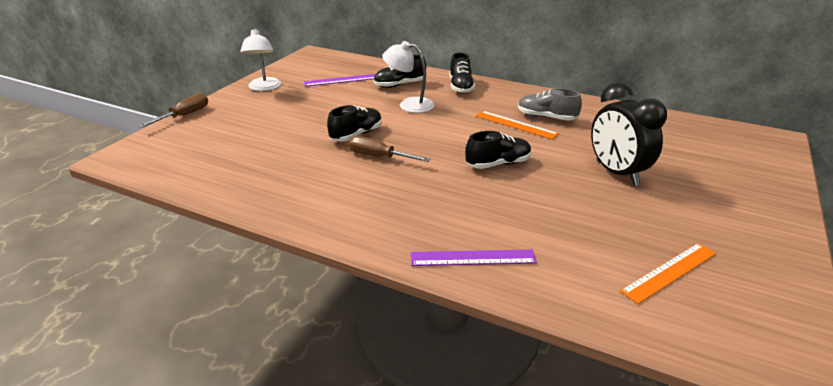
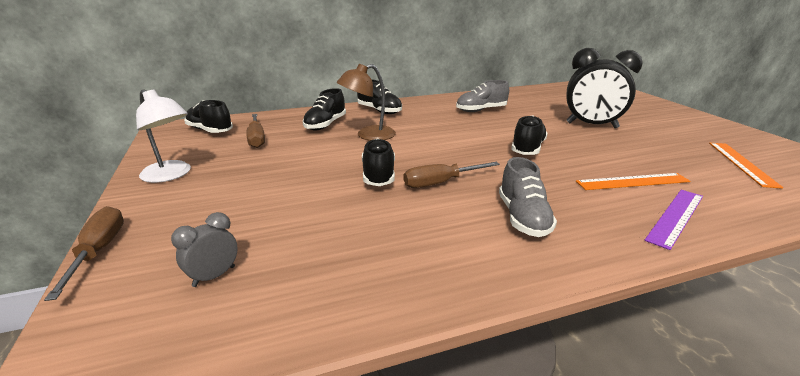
camera: 45 degrees left, 5 degrees down
purple ruler [304,74,376,87] -> brown screwdriver [246,114,265,148]
white lamp [382,41,434,113] -> brown lamp [337,64,396,141]
orange ruler [476,111,559,139] -> orange ruler moved to [576,173,690,190]
none -> grey clock [171,212,238,287]
none -> black shoe [184,100,233,133]
none -> grey shoe [499,157,557,237]

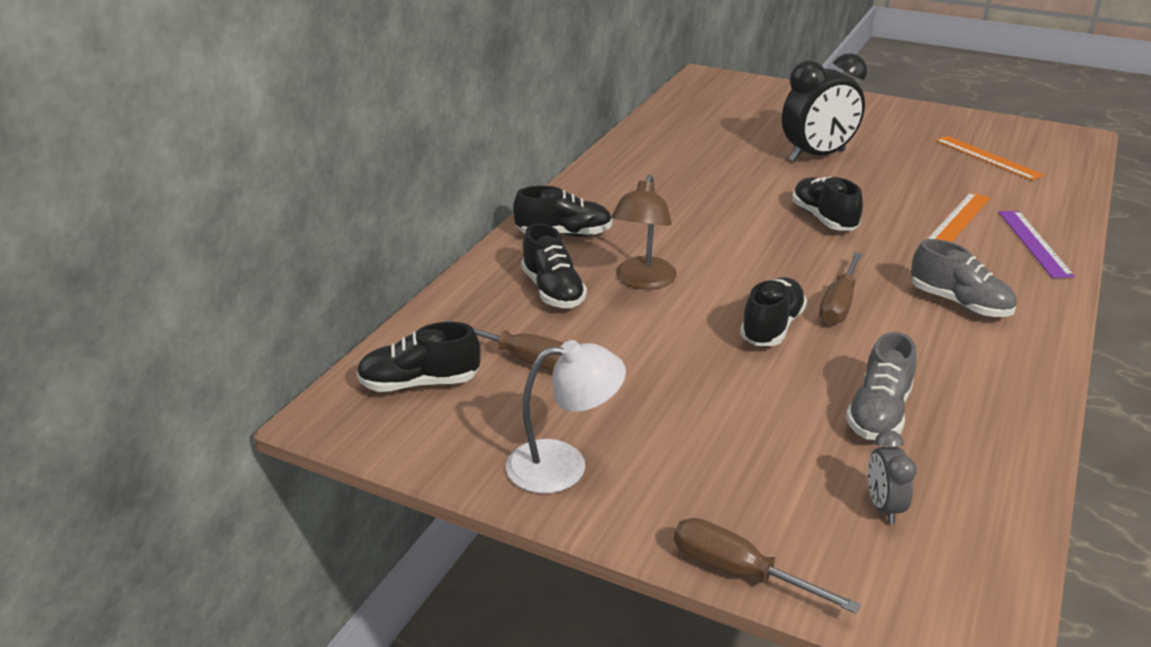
camera: 45 degrees left, 5 degrees up
black shoe [362,138,395,186] -> black shoe turned 75 degrees clockwise [740,277,807,346]
grey shoe [456,80,509,112] -> grey shoe moved to [846,332,916,440]

